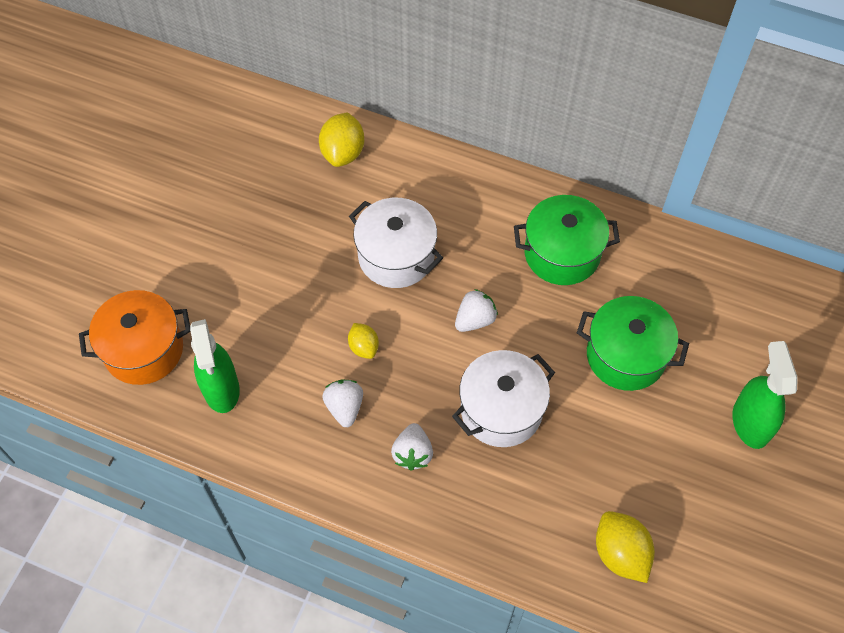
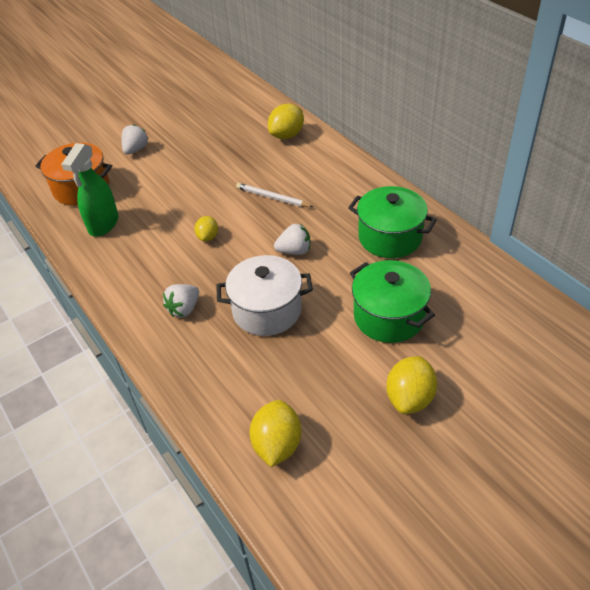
camera: 35 degrees right, 15 degrees down
white strawberry [322,380,363,427] -> white strawberry moved to [122,124,149,155]
white pot [349,198,443,288] -> white pencil [236,183,313,207]
green spray bottle [733,341,798,449] -> none
none -> yellow lemon [386,356,437,414]

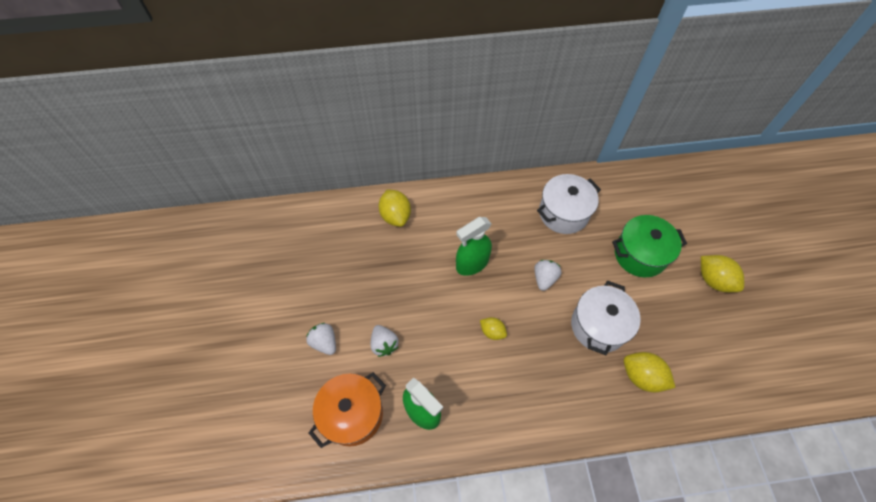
camera: 65 degrees left, 15 degrees up
white strawberry [163,284,199,317] -> white strawberry moved to [370,325,399,357]
white pencil [236,183,313,207] -> green spray bottle [456,217,492,276]
yellow lemon [249,400,301,467] -> yellow lemon moved to [624,352,676,392]
green pot [348,186,437,258] -> white pot [537,174,601,234]

